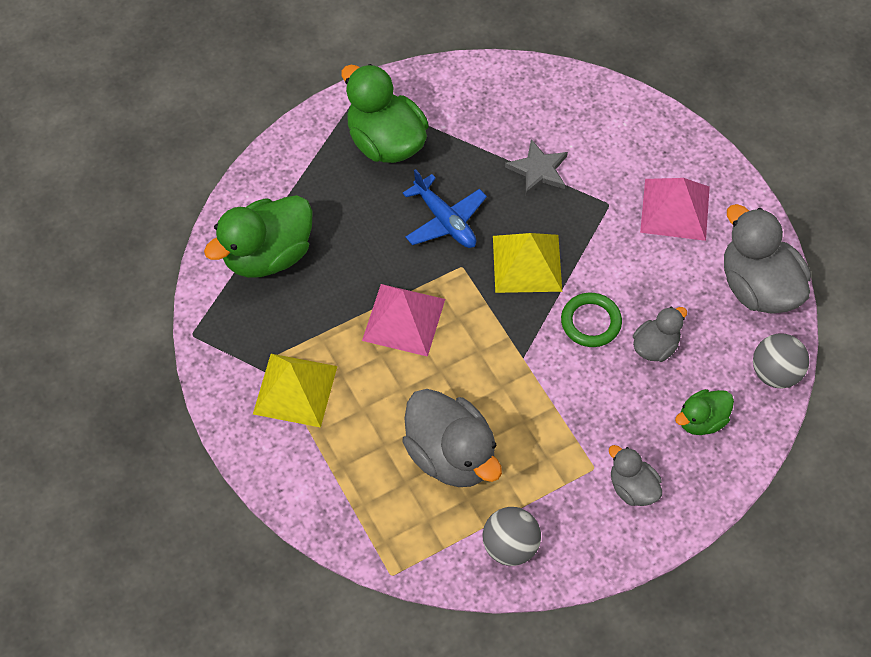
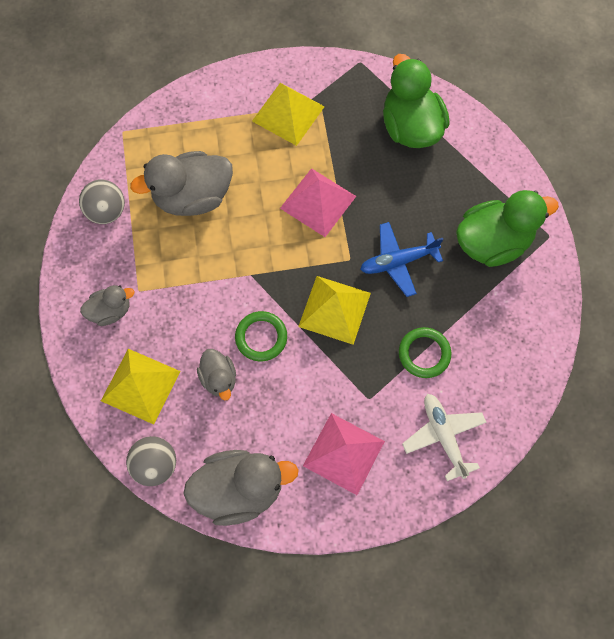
camera: 110 degrees right, 10 degrees up
grey star [505,139,568,195] -> green ring [399,327,451,378]
green duck [675,389,734,435] -> yellow pyramid [101,349,181,425]
none -> white plane [402,394,487,481]

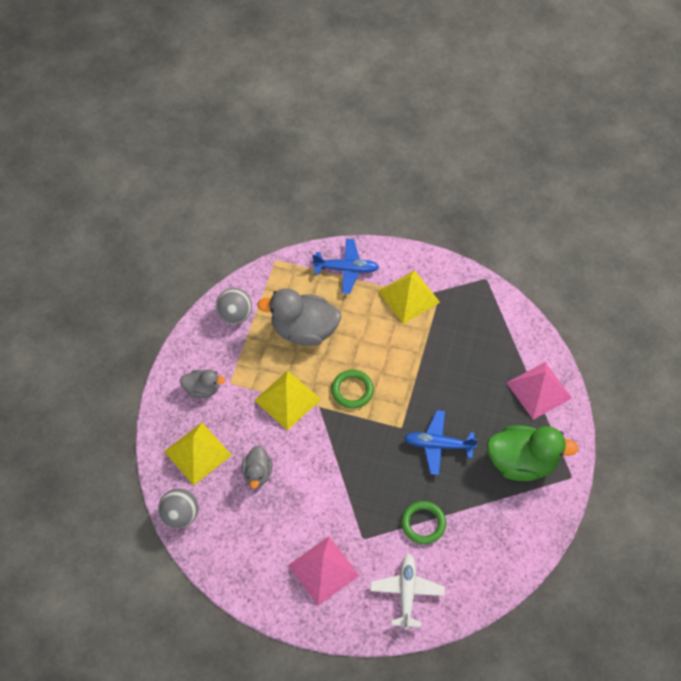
camera: 25 degrees right, 10 degrees down
grey duck [183,450,299,526] -> none
green ring [235,311,287,361] -> green ring moved to [331,370,374,409]
pink pyramid [280,168,356,237] -> pink pyramid moved to [507,362,572,420]
yellow pyramid [298,276,371,345] -> yellow pyramid moved to [254,370,321,431]
green duck [383,54,450,148] -> none
none -> blue plane [312,239,379,294]

